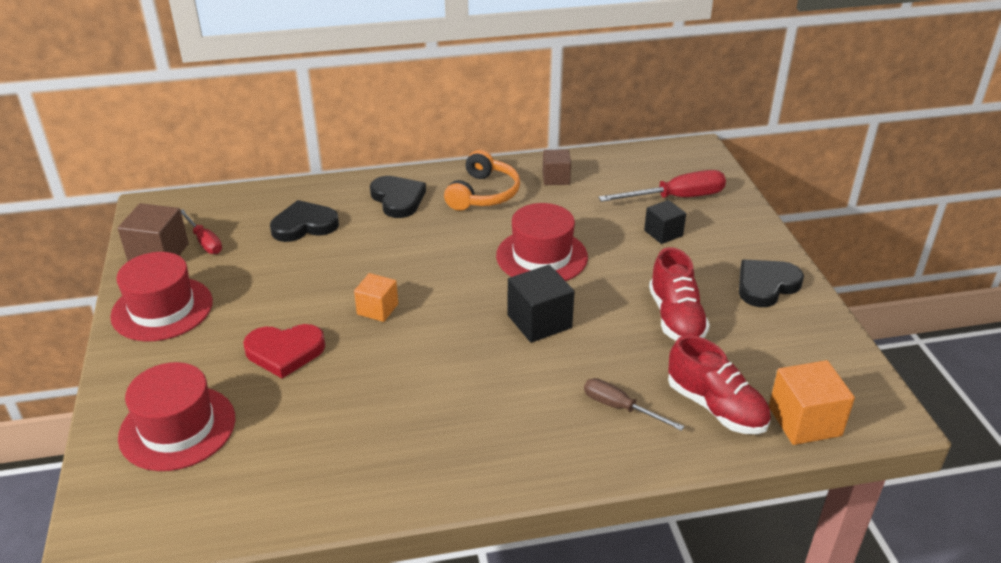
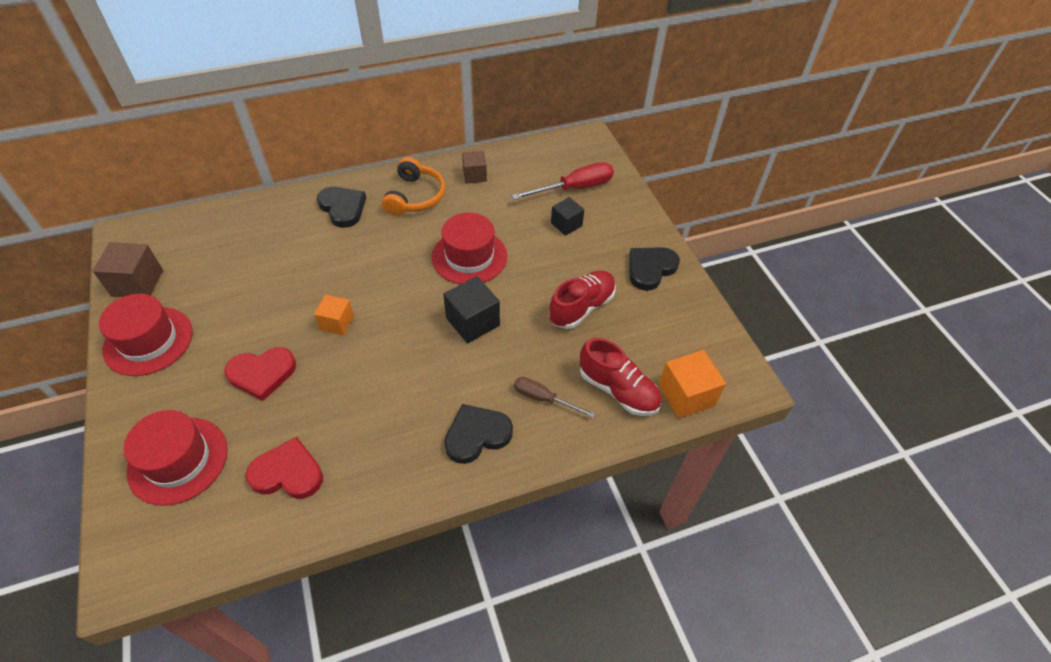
camera: 10 degrees left, 15 degrees up
red screwdriver [181,209,222,254] -> none
black heart [270,200,339,242] -> black heart moved to [444,404,513,464]
red shoe [649,247,710,341] -> red shoe turned 120 degrees counterclockwise [549,271,616,329]
none -> red heart [246,437,323,499]

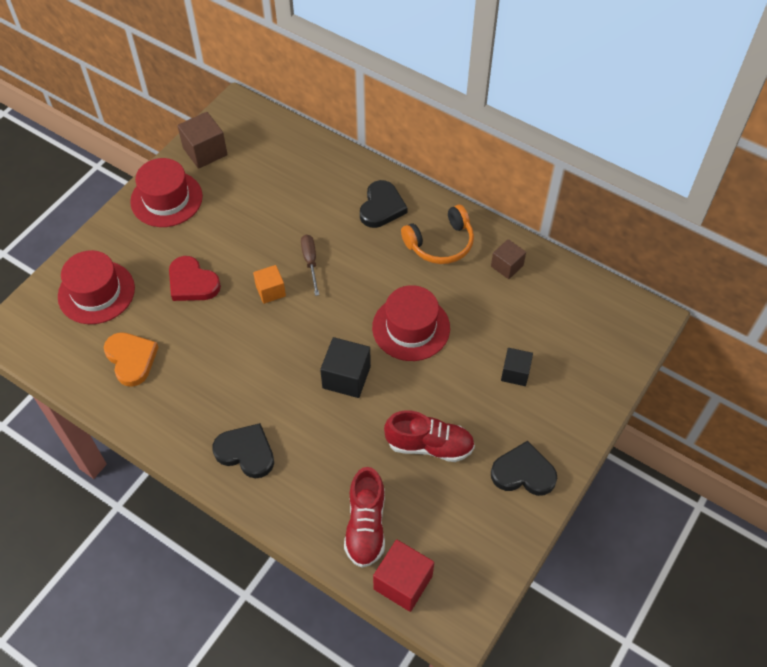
camera: 55 degrees right, 5 degrees up
red heart [246,437,323,499] -> orange heart [104,332,159,387]
red screwdriver [512,162,614,200] -> none
brown screwdriver [514,377,595,418] -> brown screwdriver moved to [301,235,319,296]
orange cube [659,350,726,419] -> red cube [373,540,434,612]

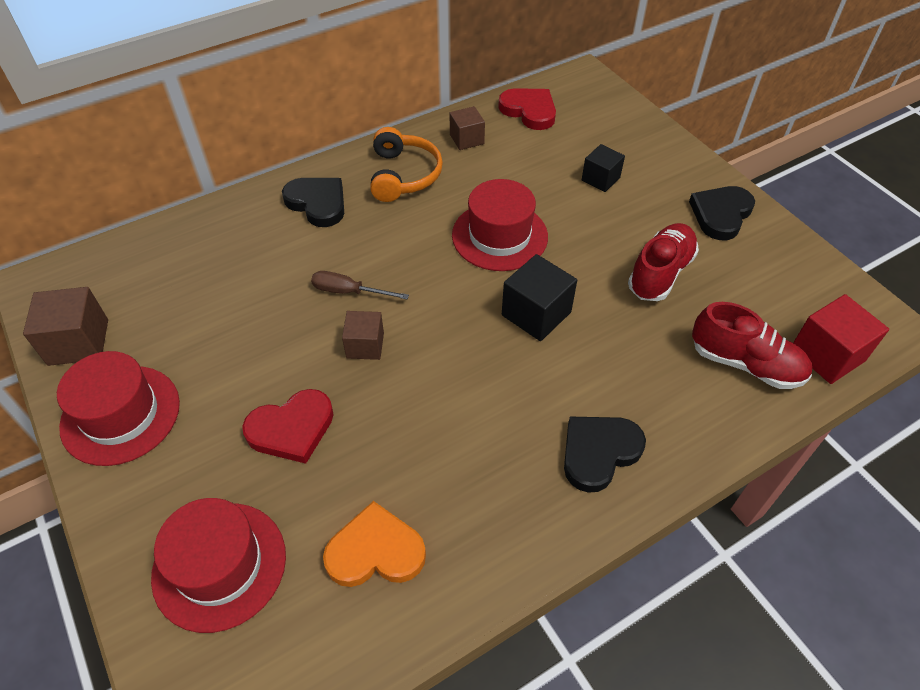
camera: 65 degrees left, 5 degrees down
orange cube [253,265,286,304] -> brown cube [342,311,384,360]
none -> red heart [498,88,556,130]

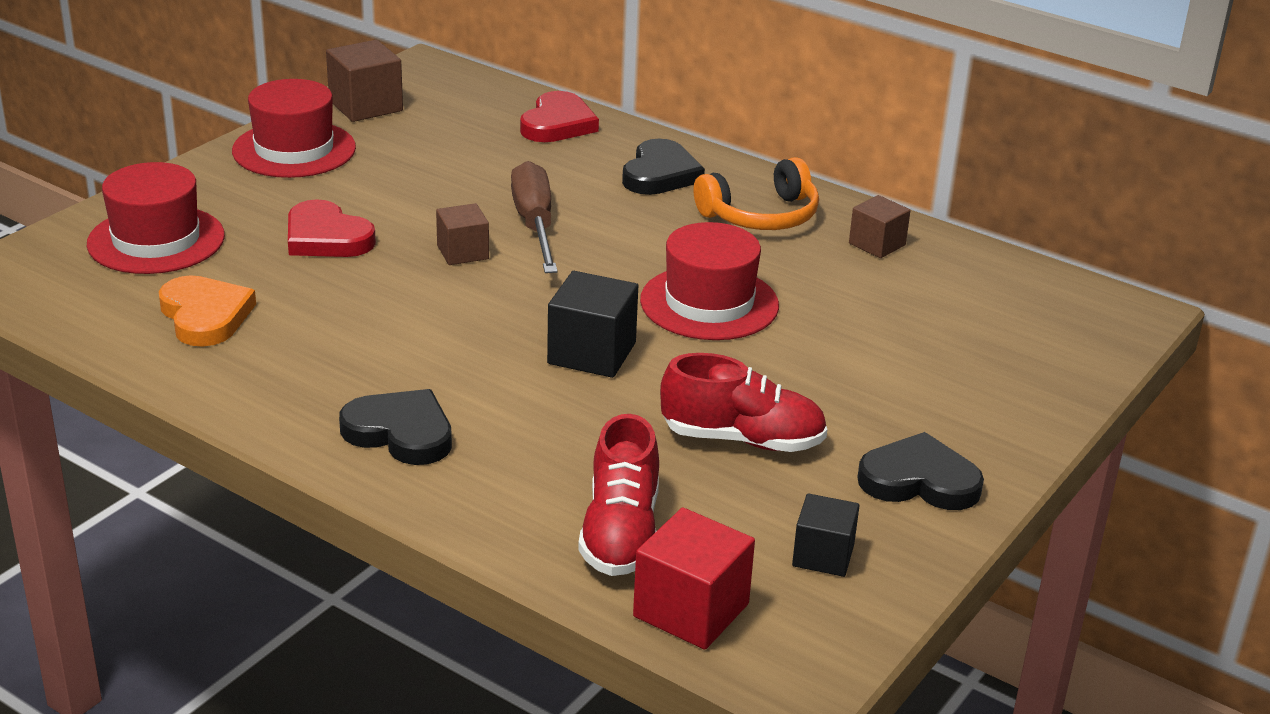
camera: 65 degrees right, 20 degrees down
brown screwdriver [311,271,409,299] -> brown screwdriver [511,161,558,273], size x1.61
red heart [498,88,556,130] -> red heart moved to [520,91,599,142]
black cube [582,144,625,192] -> black cube moved to [792,493,860,577]

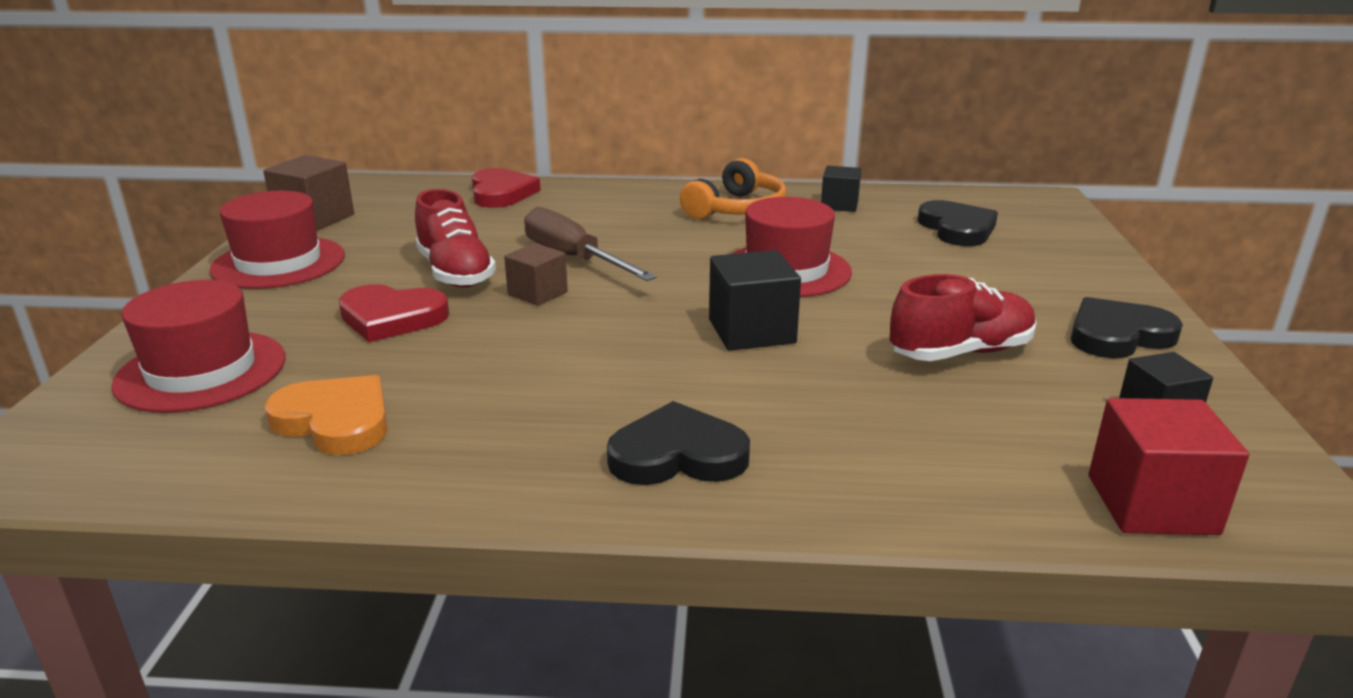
camera: 30 degrees left, 5 degrees down
red shoe [578,414,659,576] -> red shoe moved to [415,189,496,288]
black heart [622,139,705,195] -> black heart moved to [917,200,998,246]
brown cube [849,195,911,258] -> black cube [821,166,861,212]

